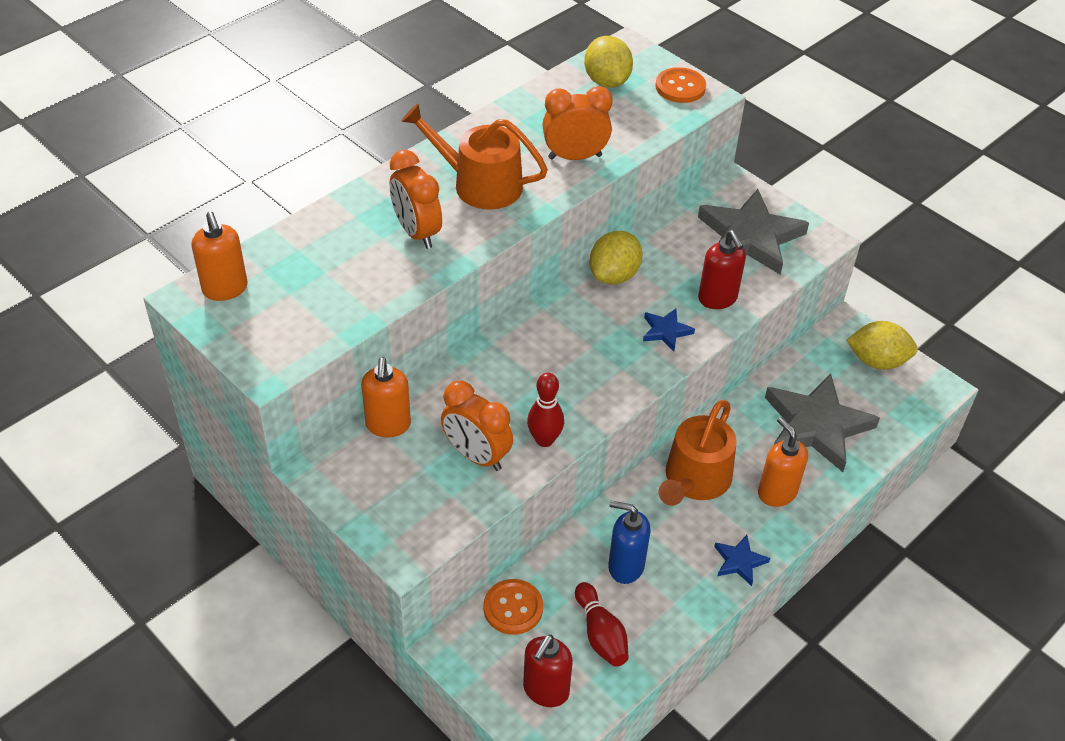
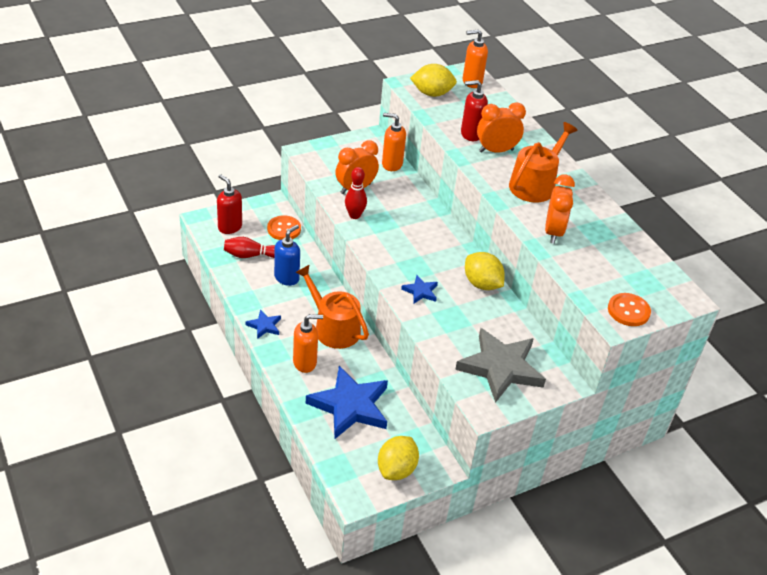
camera: 105 degrees right, 5 degrees down
yellow lemon [584,36,633,88] -> yellow lemon moved to [410,64,457,97]
red soap dispenser [698,230,746,309] -> red soap dispenser moved to [461,80,488,141]
grey star [765,373,880,472] -> blue star [306,366,388,439]

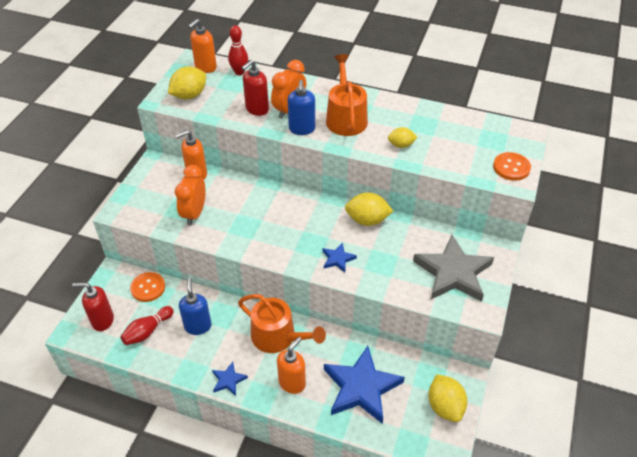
camera: 40 degrees left, 5 degrees up
orange watering can [295,265,369,349] -> orange watering can turned 150 degrees counterclockwise [238,294,326,353]
red bowling pin [345,167,367,219] -> red bowling pin moved to [228,25,248,75]
orange clock [545,174,575,244] -> yellow lemon [388,127,418,148]
none -> blue soap dispenser [288,80,315,135]

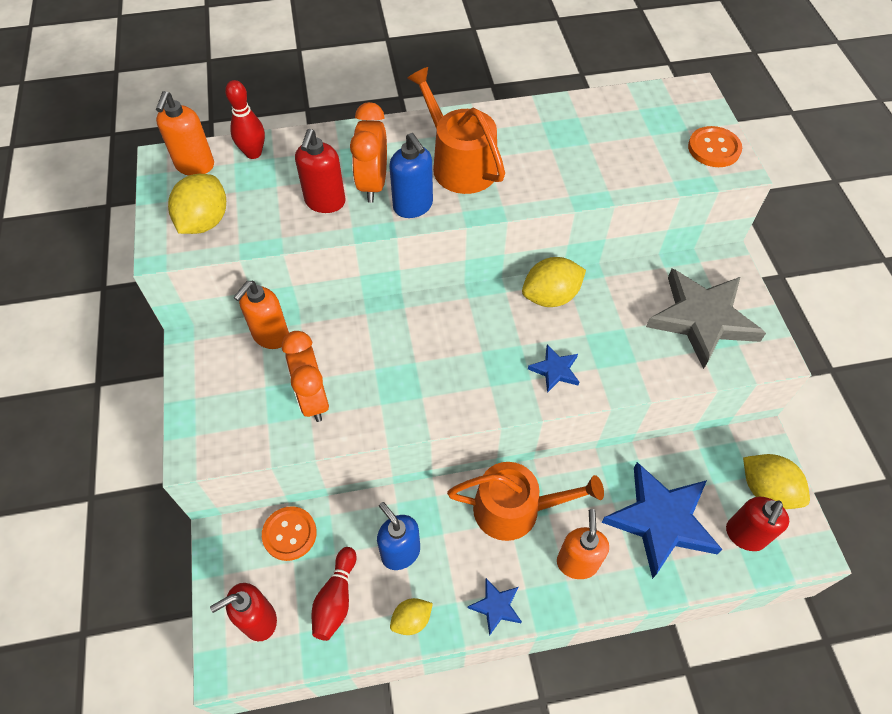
camera: 30 degrees left, 10 degrees up
yellow lemon [388,127,418,148] -> yellow lemon moved to [390,598,433,635]
none -> red soap dispenser [726,497,789,551]

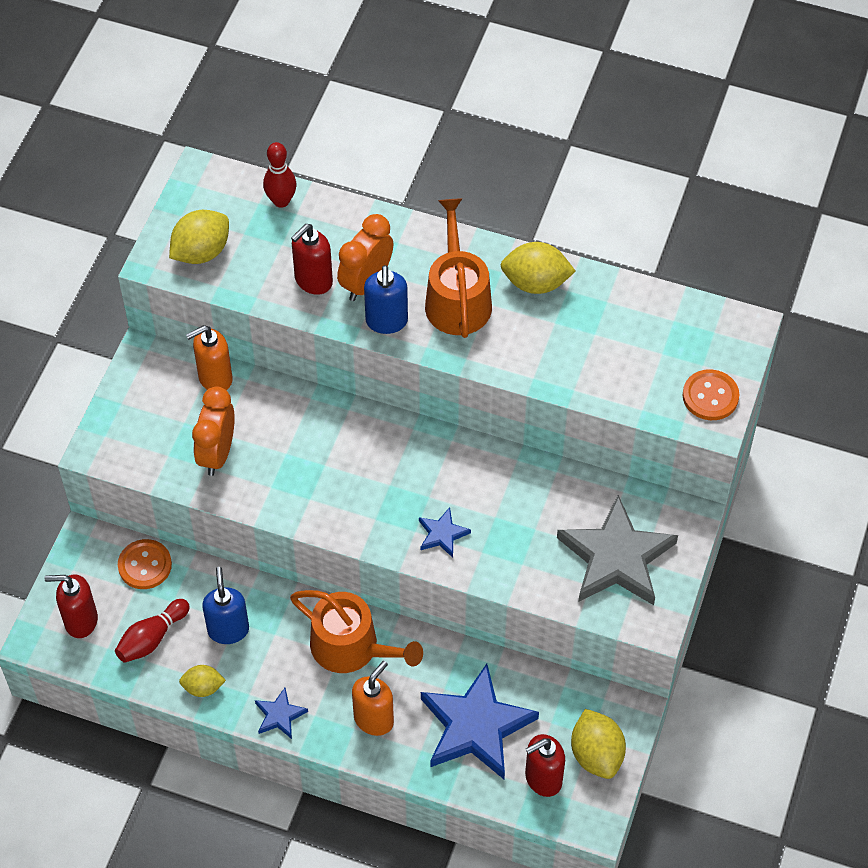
camera: 30 degrees right, 0 degrees up
orange soap dispenser [156,91,214,176] -> none
yellow lemon [522,257,586,307] -> yellow lemon moved to [501,242,576,294]

